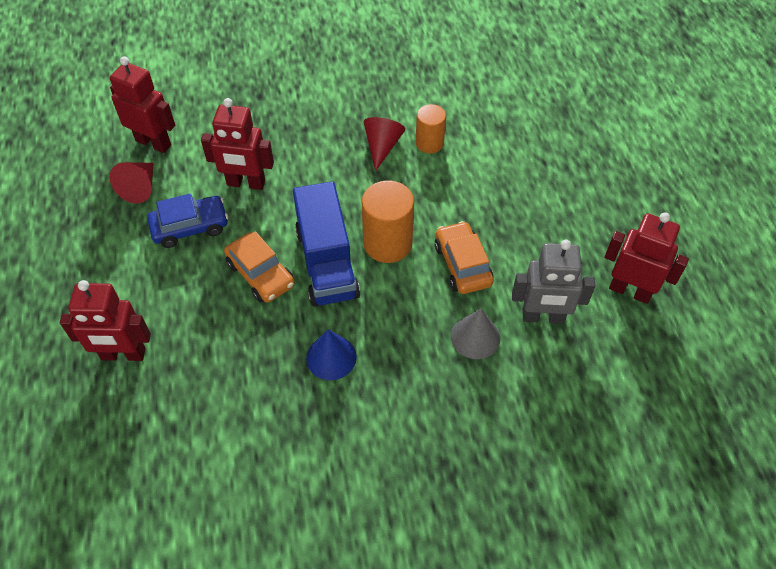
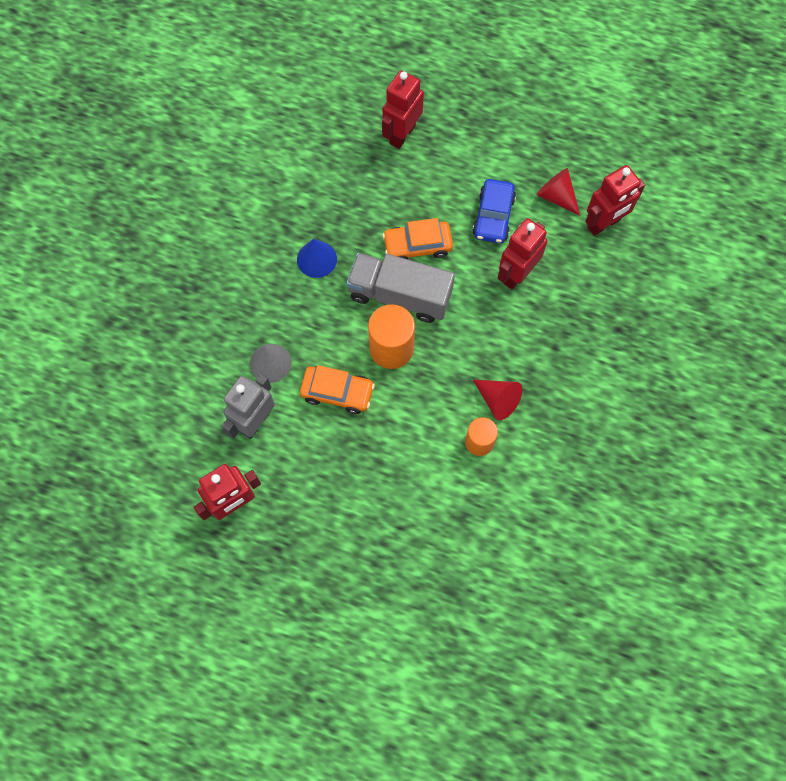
camera: 120 degrees right, 15 degrees up
blue truck [293,181,360,307] -> grey truck [347,253,455,323]

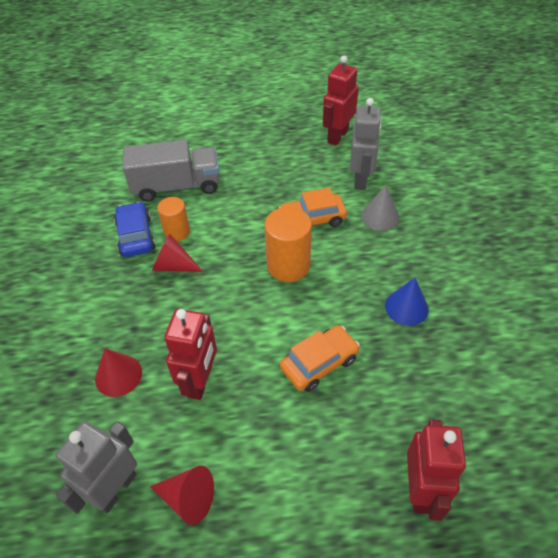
camera: 155 degrees right, 20 degrees down
grey truck [347,253,455,323] -> grey truck moved to [123,140,220,202]
blue car [472,179,516,243] -> blue car moved to [114,202,155,257]
red robot [585,165,645,236] -> grey robot [56,421,137,514]
none -> red cone [95,348,142,397]

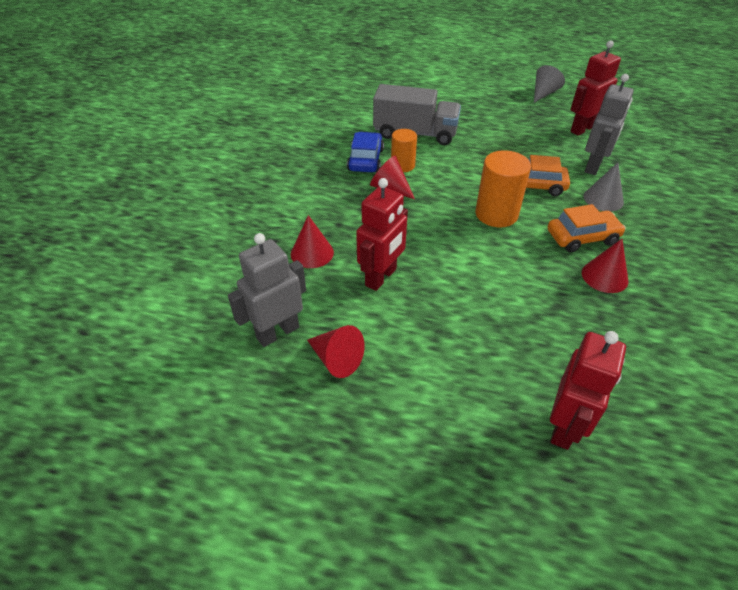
camera: 20 degrees right, 5 degrees down
orange car [280,325,360,392] -> orange car moved to [547,204,626,252]
blue cone [385,278,429,326] -> red cone [582,239,628,293]
none -> grey cone [534,65,565,103]

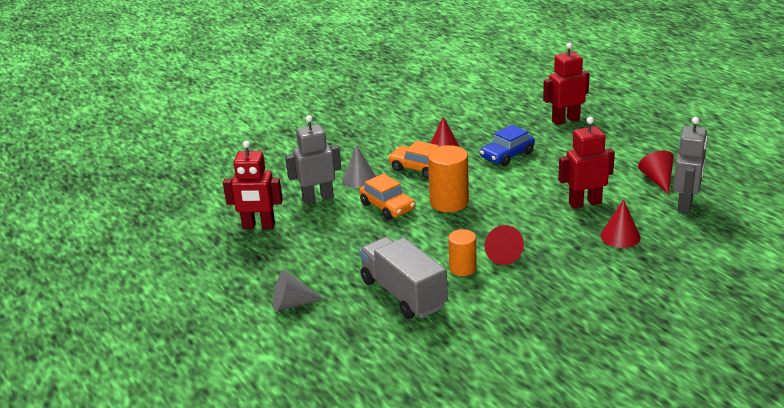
camera: 135 degrees left, 15 degrees down
grey robot [228,233,306,347] -> grey robot turned 75 degrees counterclockwise [673,117,708,213]
blue car [347,132,384,172] -> blue car moved to [480,125,535,167]
grey cone [534,65,565,103] -> grey cone moved to [273,270,324,312]

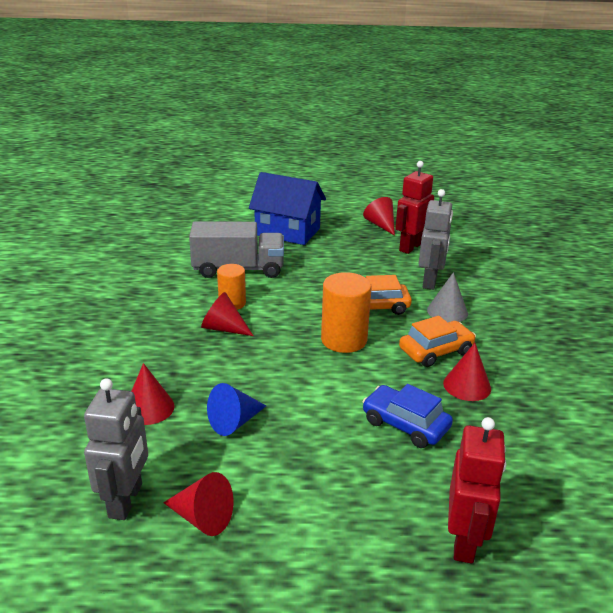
camera: 120 degrees right, 0 degrees up
grey cone [273,270,324,312] -> blue house [249,172,326,245]
blue car [480,125,535,167] -> blue car turned 45 degrees counterclockwise [362,384,453,448]
red robot [558,117,615,208] -> blue cone [207,383,266,436]
grey robot [673,117,708,213] -> grey robot turned 135 degrees counterclockwise [84,378,148,520]
none -> red cone [363,197,395,236]

